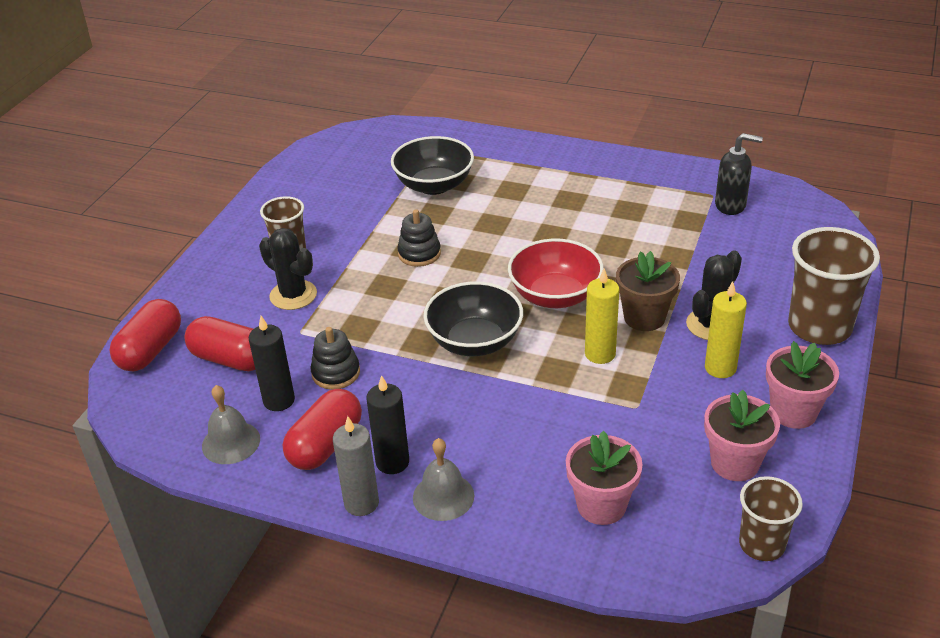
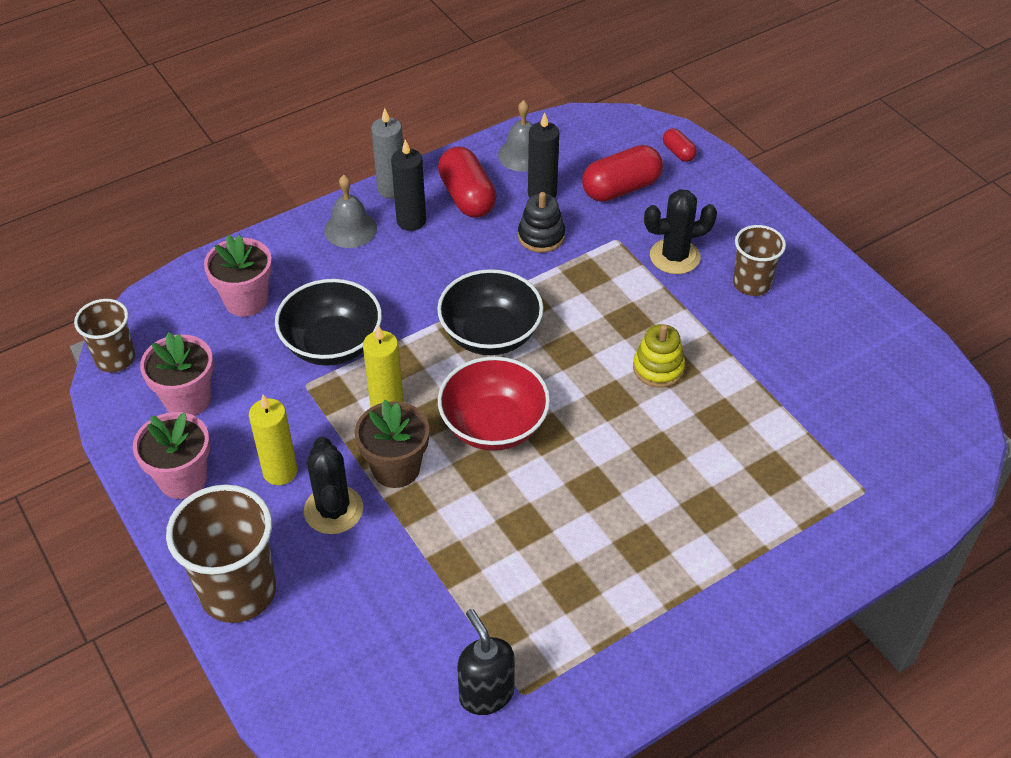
camera: 125 degrees right, 10 degrees up
red capsule [110,299,181,372] -> red capsule [663,128,697,162], size x0.51
black bowl [391,136,474,195] -> black bowl moved to [275,279,382,366]
black stacking toy [397,209,441,267] -> yellow stacking toy [633,324,685,388]
black soap dispenser [715,133,763,215] -> black soap dispenser turned 105 degrees clockwise [457,609,515,715]

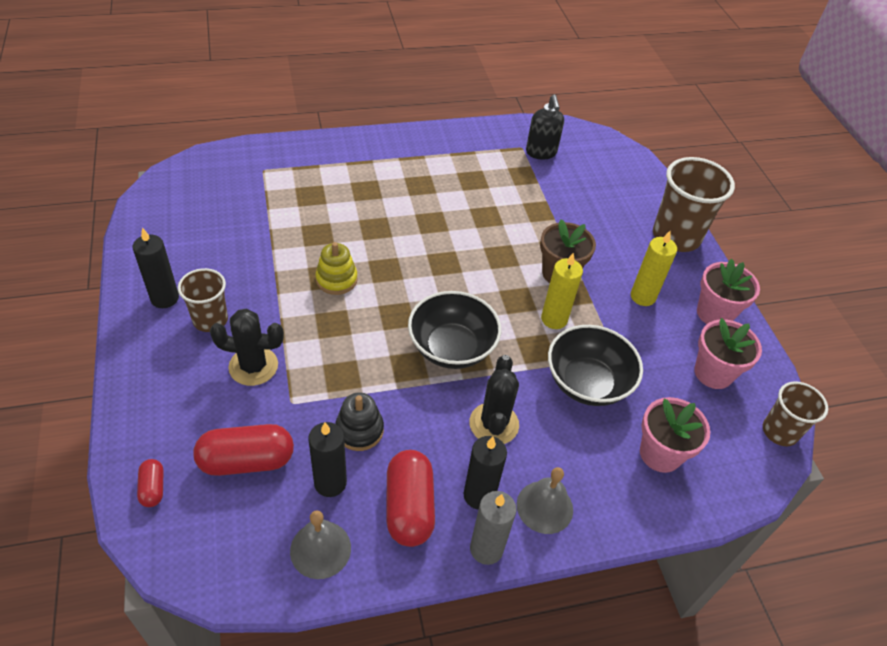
camera: 165 degrees left, 0 degrees up
black cactus [304,436,363,534] -> black cactus moved to [469,355,519,444]
red bowl [438,356,550,451] -> none
none -> black candle [133,228,179,308]

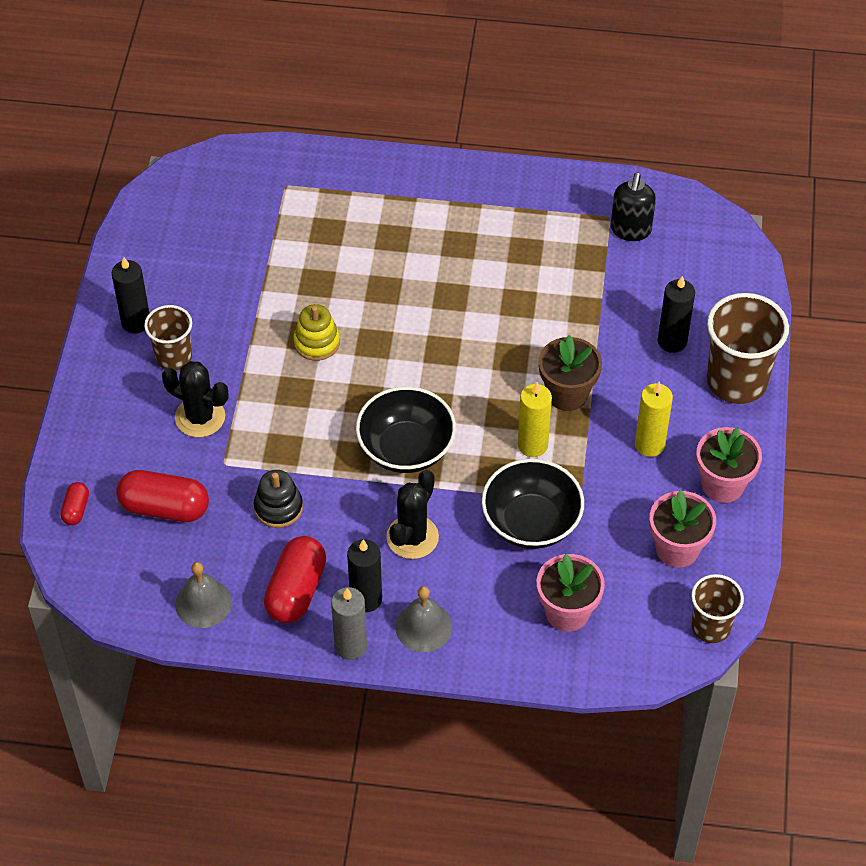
camera: 25 degrees right, 5 degrees up
black candle [308,422,347,497] -> black candle moved to [658,276,695,353]

